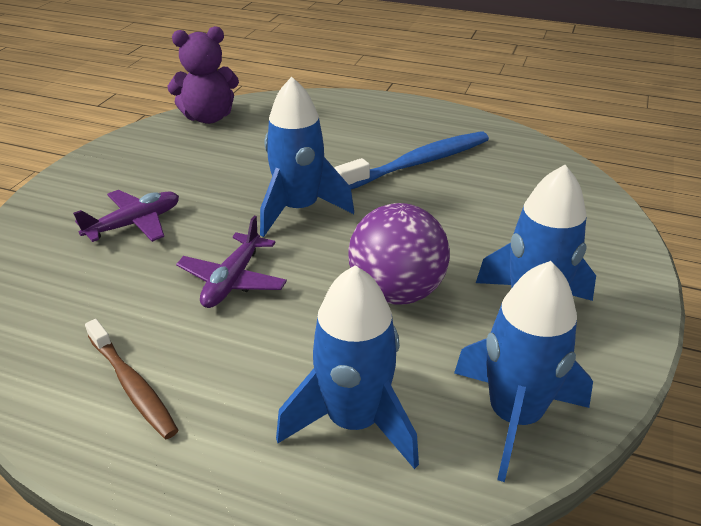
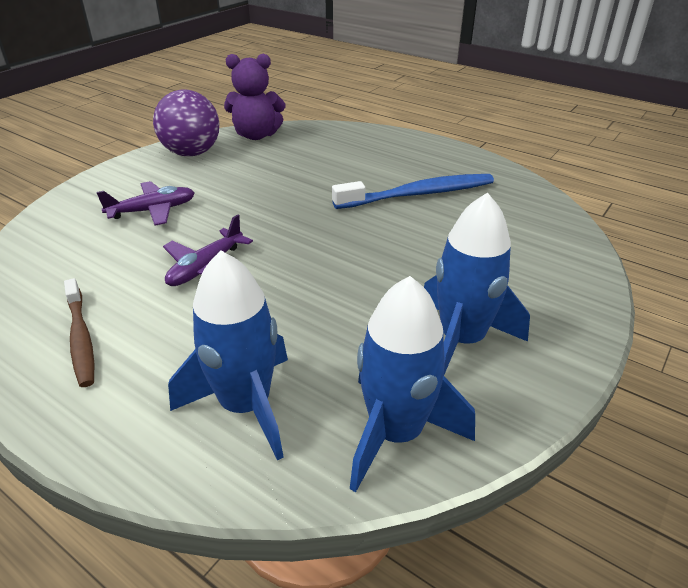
camera: 15 degrees right, 0 degrees up
blue rocket [260,77,354,237] -> none
purple ball [348,203,450,305] -> purple ball moved to [153,89,219,156]

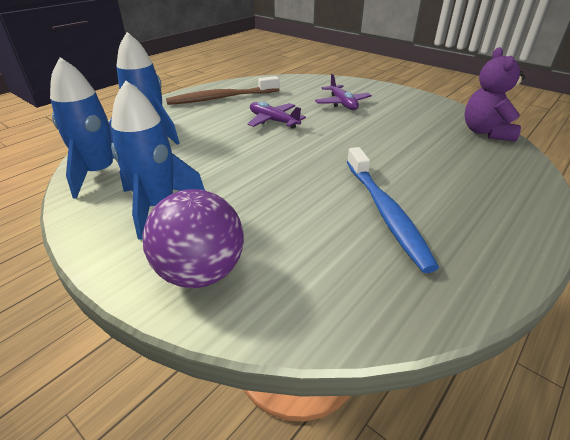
camera: 95 degrees right, 0 degrees up
brown toothbrush [64,278,94,387] -> brown toothbrush [166,76,279,105], size x1.55
purple ball [153,89,219,156] -> purple ball moved to [142,189,244,288]

